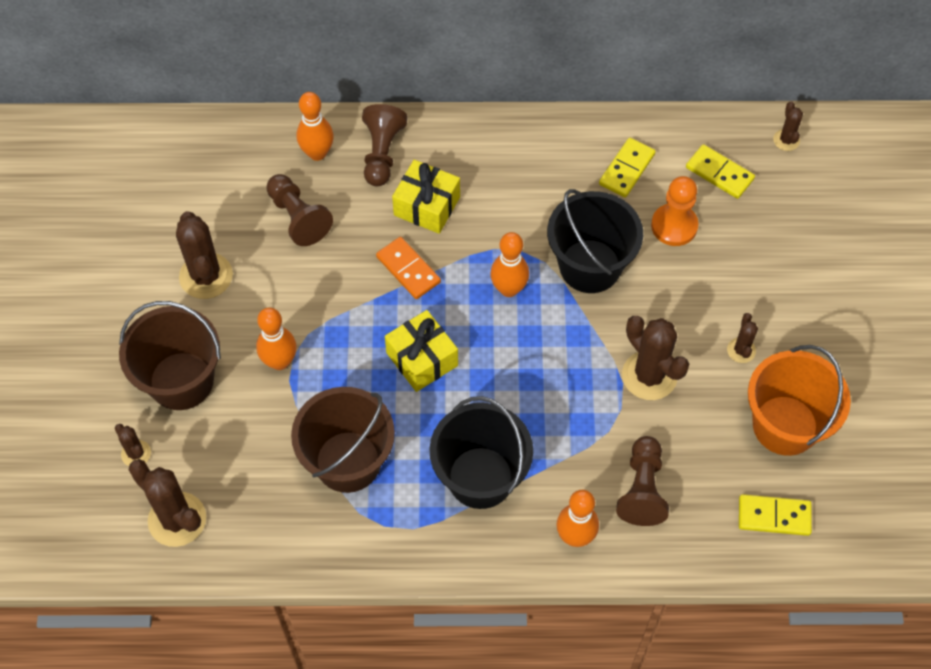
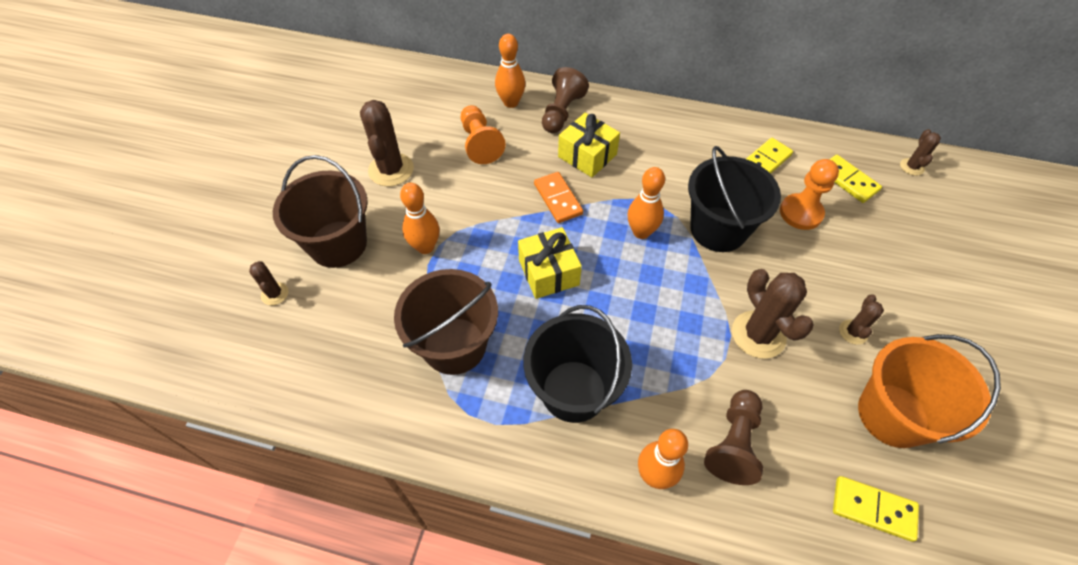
camera: 15 degrees right, 5 degrees down
brown cactus [128,459,206,547] -> none
brown pawn [266,174,333,246] -> orange pawn [461,105,506,164]

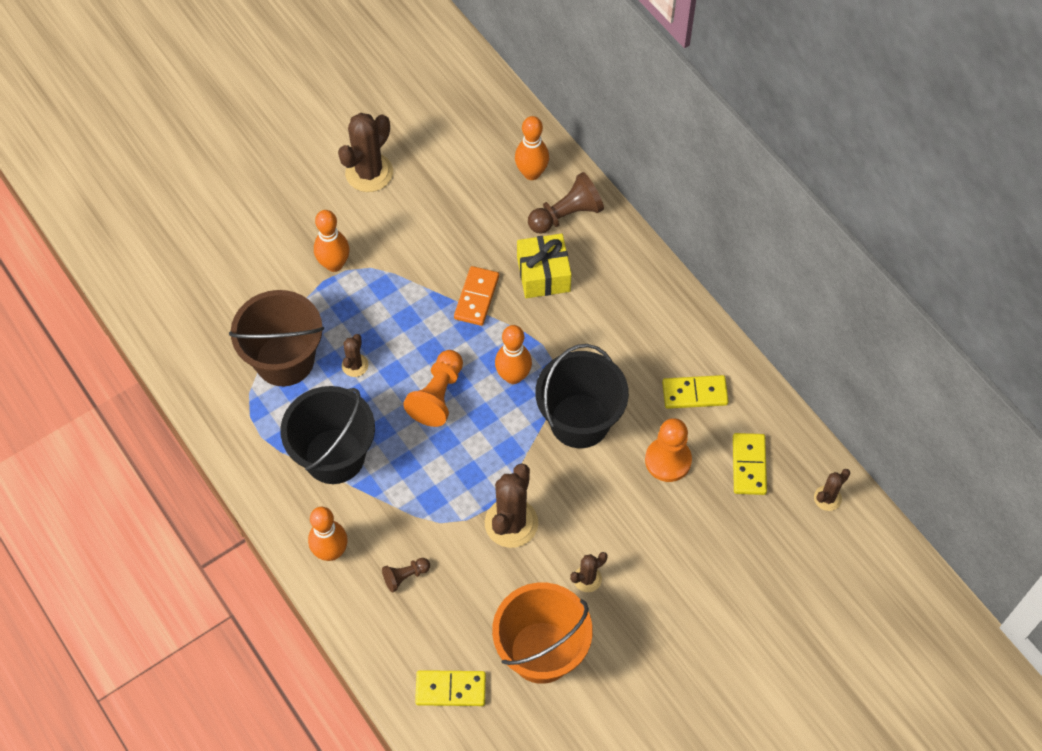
camera: 40 degrees right, 5 degrees up
brown cactus [249,261,289,305] -> brown cactus moved to [342,334,368,377]
brown bucket [273,155,368,268] -> none
orange pawn [461,105,506,164] -> orange pawn moved to [403,350,463,427]
yellow gift [518,227,582,299] -> none
brown pawn [704,390,763,485] -> brown pawn [382,558,430,592], size x0.56
yellow domino [833,476,919,542] -> yellow domino turned 60 degrees counterclockwise [415,670,486,706]

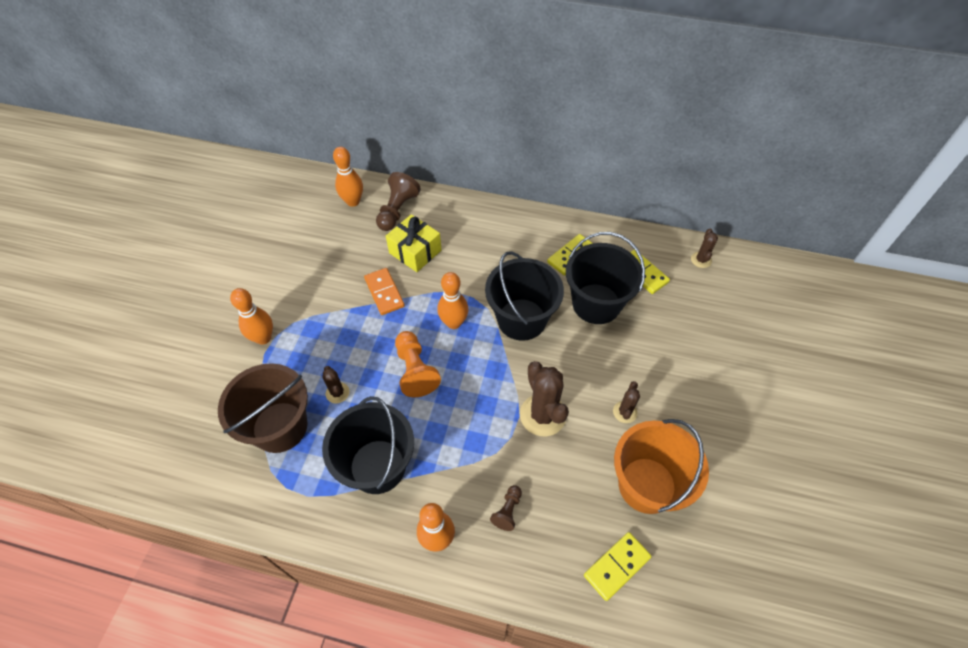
camera: 40 degrees left, 5 degrees down
brown cactus [338,113,393,192] -> none
orange pawn [645,418,692,482] -> black bucket [566,232,645,324]

